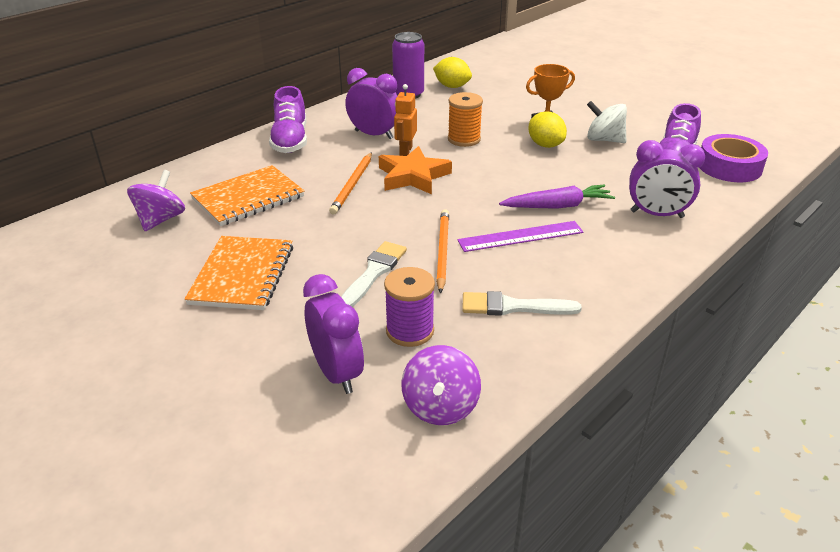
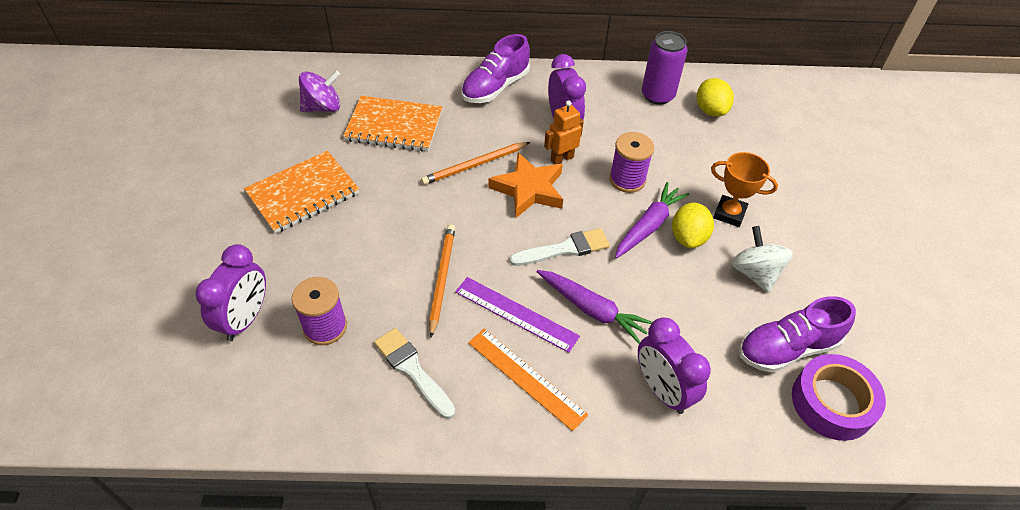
camera: 45 degrees right, 15 degrees up
white brush [341,241,407,307] -> white brush moved to [509,228,610,266]
purple spinning top [401,345,481,425] -> none
orange pencil [436,209,449,293] -> orange pencil turned 45 degrees counterclockwise [429,224,455,337]
orange spool [448,92,483,147] -> purple spool [609,132,654,193]
none -> orange ruler [468,329,588,431]
none -> purple carrot [615,182,689,258]

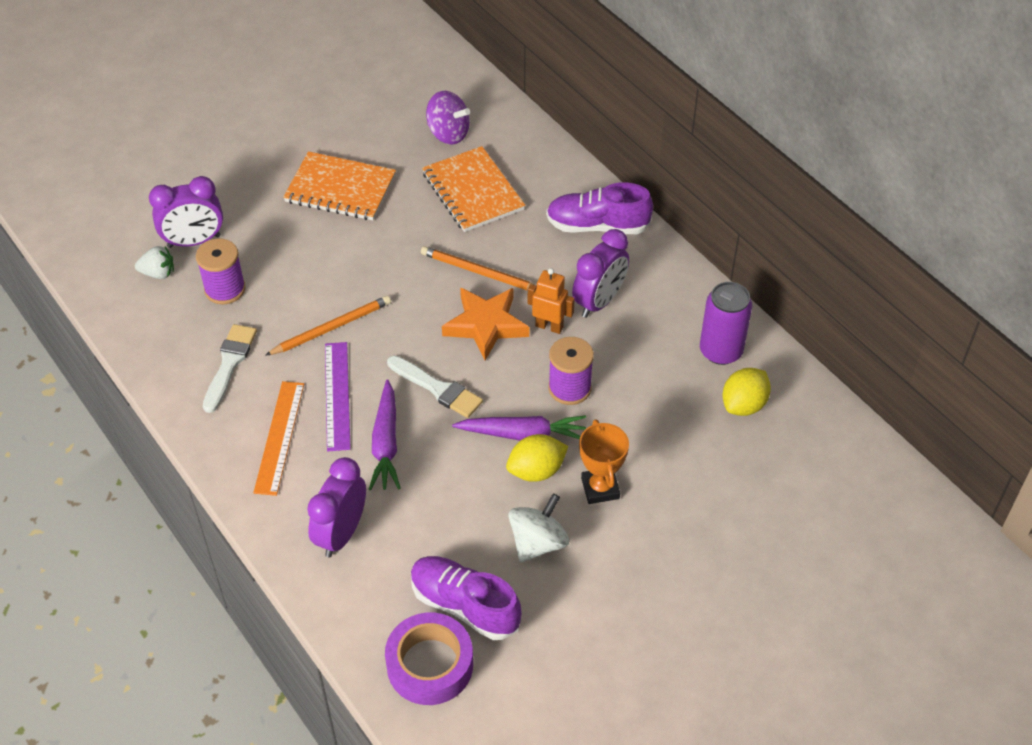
camera: 55 degrees right, 0 degrees up
none -> white strawberry [135,246,174,279]

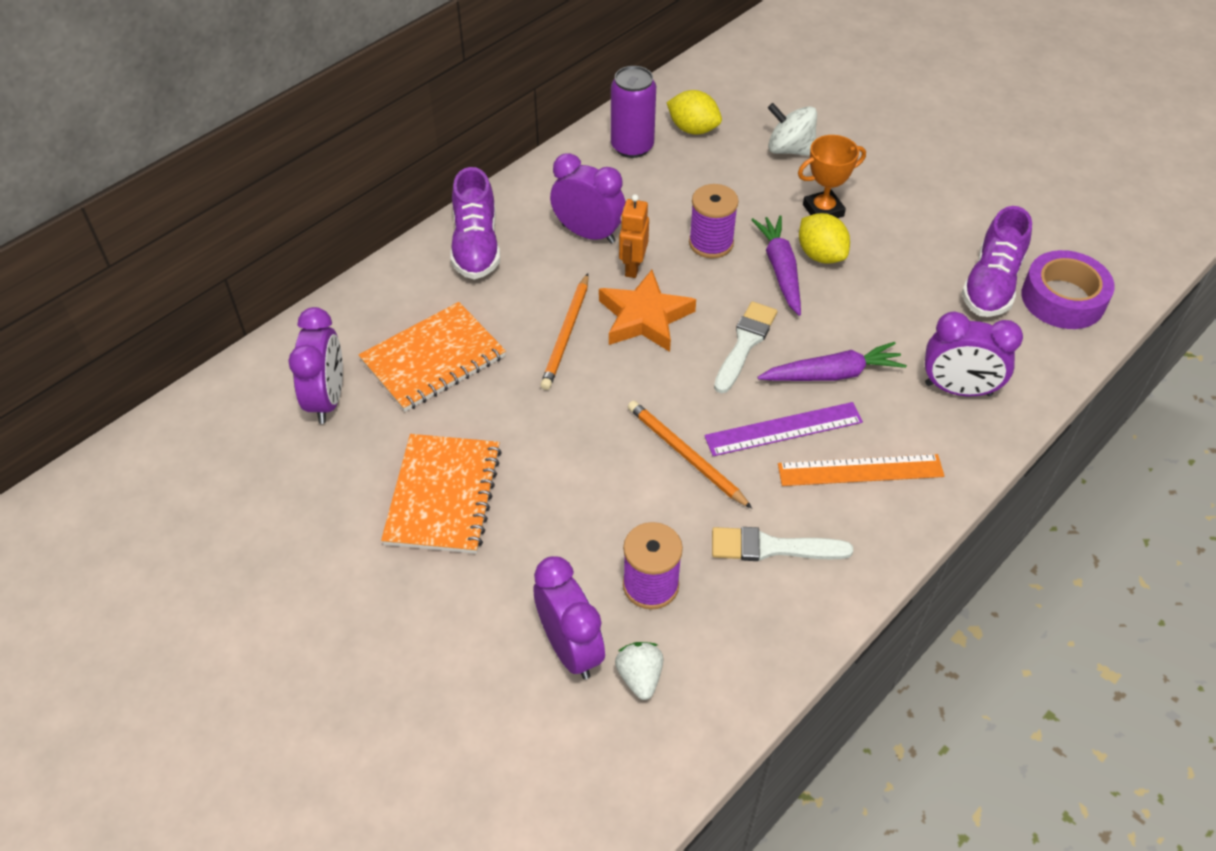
camera: 100 degrees left, 0 degrees up
purple spinning top [426,91,470,145] -> purple clock [288,307,343,424]
white spinning top [508,493,569,562] -> white spinning top moved to [768,103,817,156]

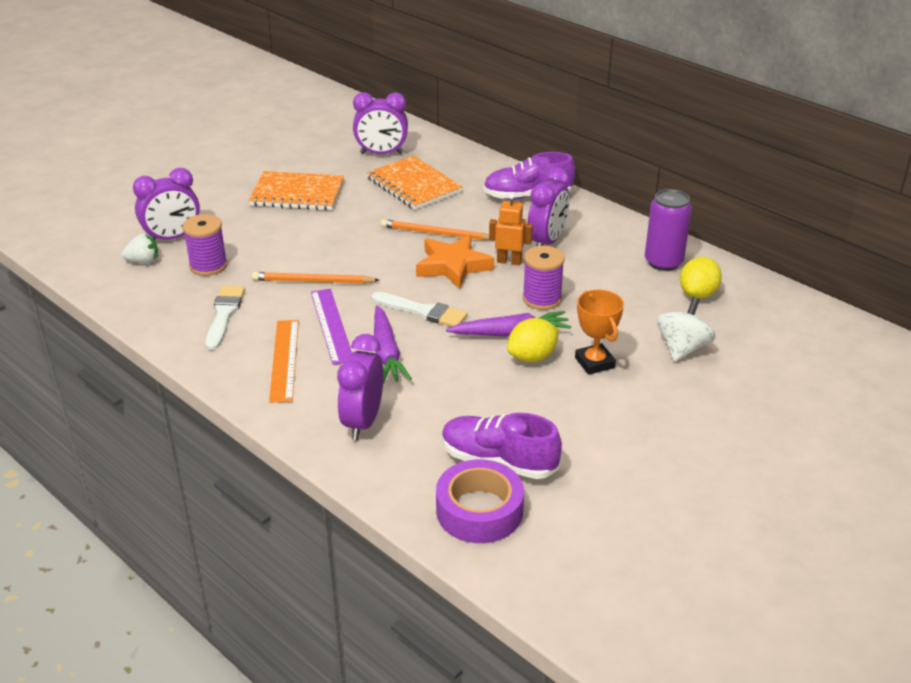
camera: 90 degrees right, 15 degrees down
orange pencil [628,401,752,508] -> orange pencil turned 135 degrees counterclockwise [252,272,379,284]

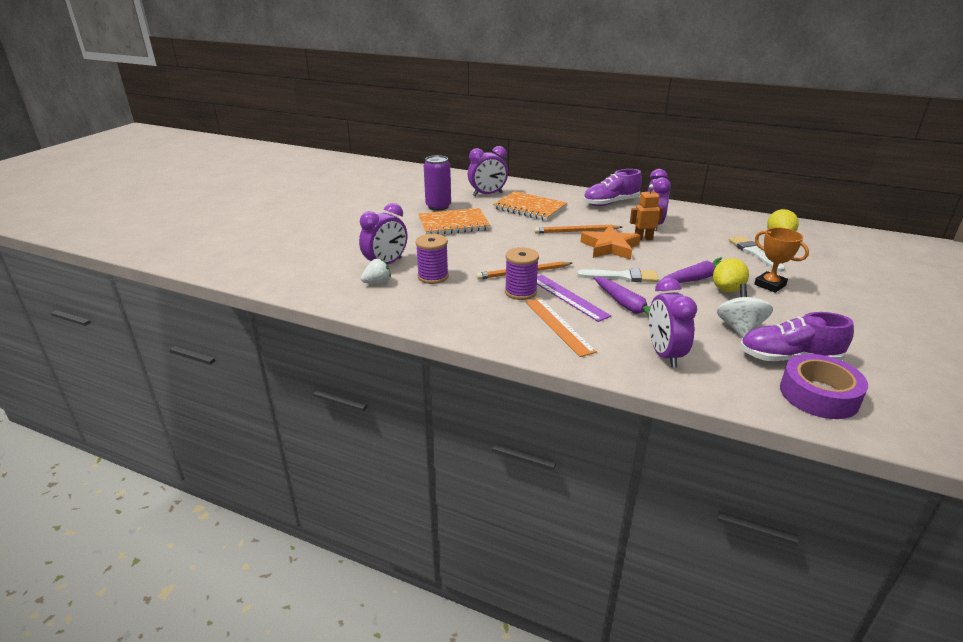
camera: 20 degrees left, 5 degrees down
white brush [205,286,245,350] -> white brush moved to [729,236,785,272]
purple spool [522,246,565,310] -> purple spool moved to [505,247,539,300]
purple can [645,189,692,271] -> purple can moved to [424,155,451,211]
white spinning top [657,297,716,362] -> white spinning top moved to [717,283,773,338]

